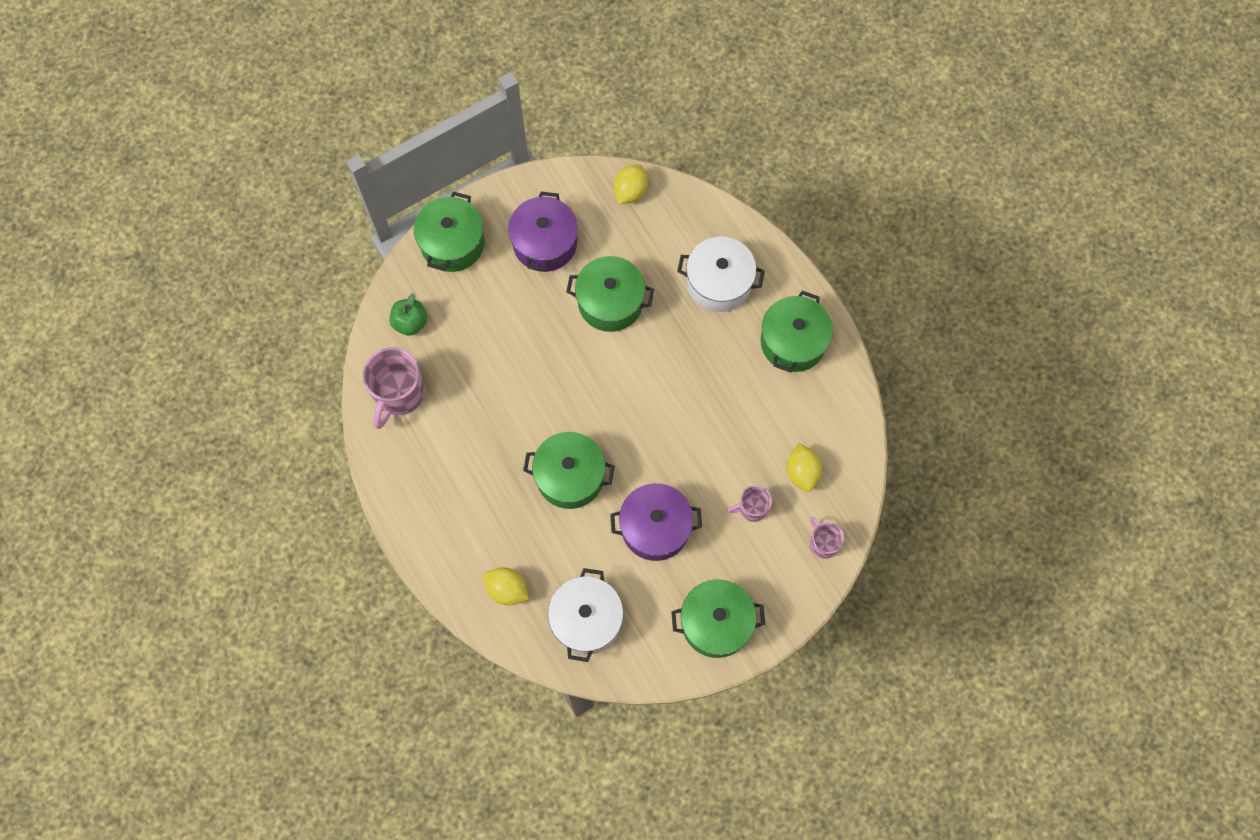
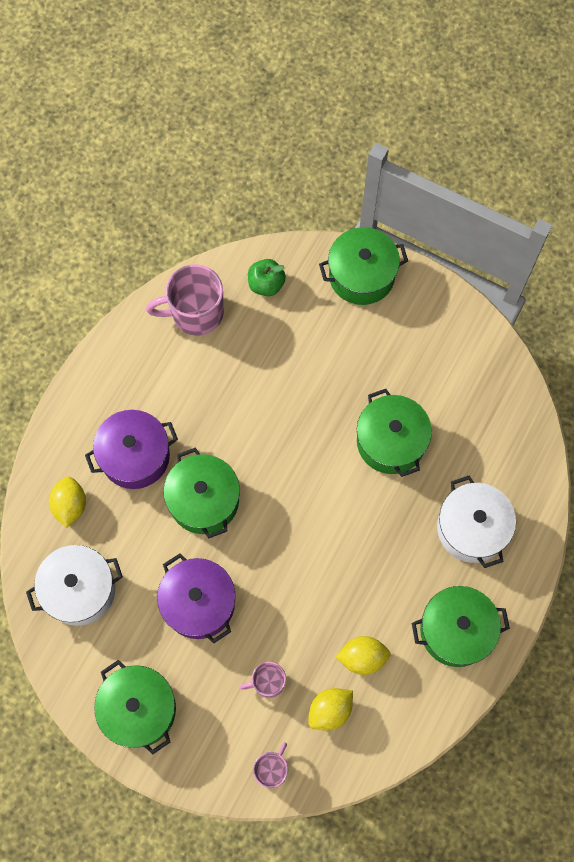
camera: 60 degrees right, 0 degrees up
purple pot [508,191,578,272] -> purple pot moved to [85,410,178,489]
yellow lemon [614,165,648,204] -> yellow lemon moved to [336,636,391,675]
pink mug [728,485,772,522] -> pink mug turned 60 degrees counterclockwise [240,662,286,698]

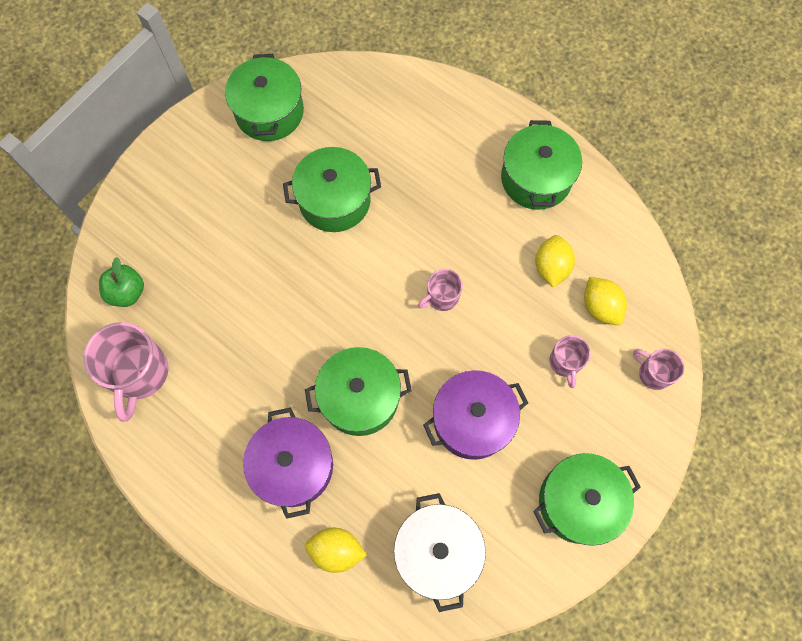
camera: 80 degrees left, 0 degrees up
green pot [319,227,408,305] -> green pot moved to [225,54,304,141]
white pot [437,475,516,568] -> none
none -> pink mug [418,269,463,311]

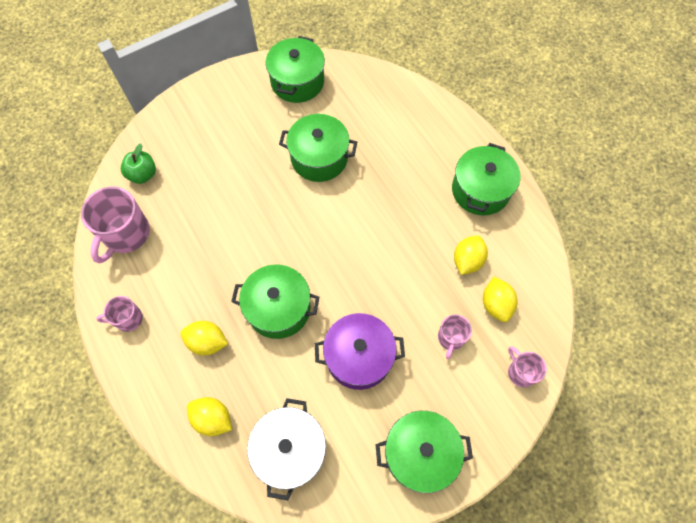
camera: 20 degrees right, 5 degrees down
purple pot [243,407,333,519] -> yellow lemon [181,321,228,356]
pink mug [418,269,463,311] -> pink mug moved to [96,296,143,332]

